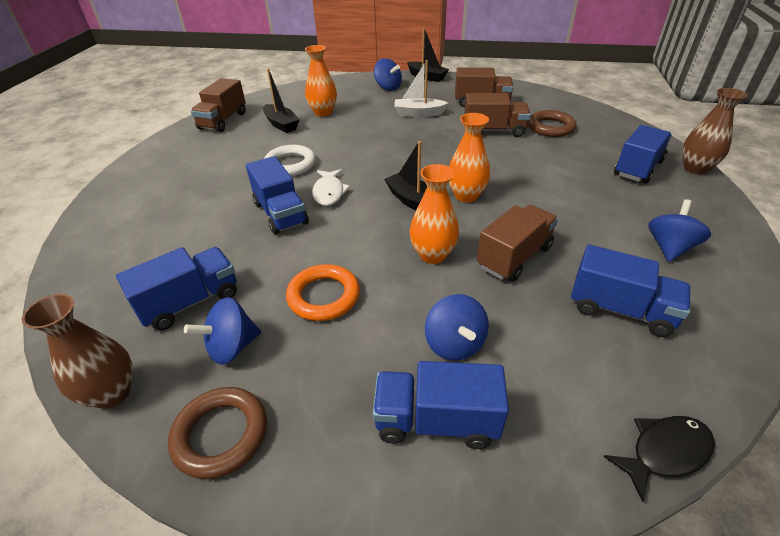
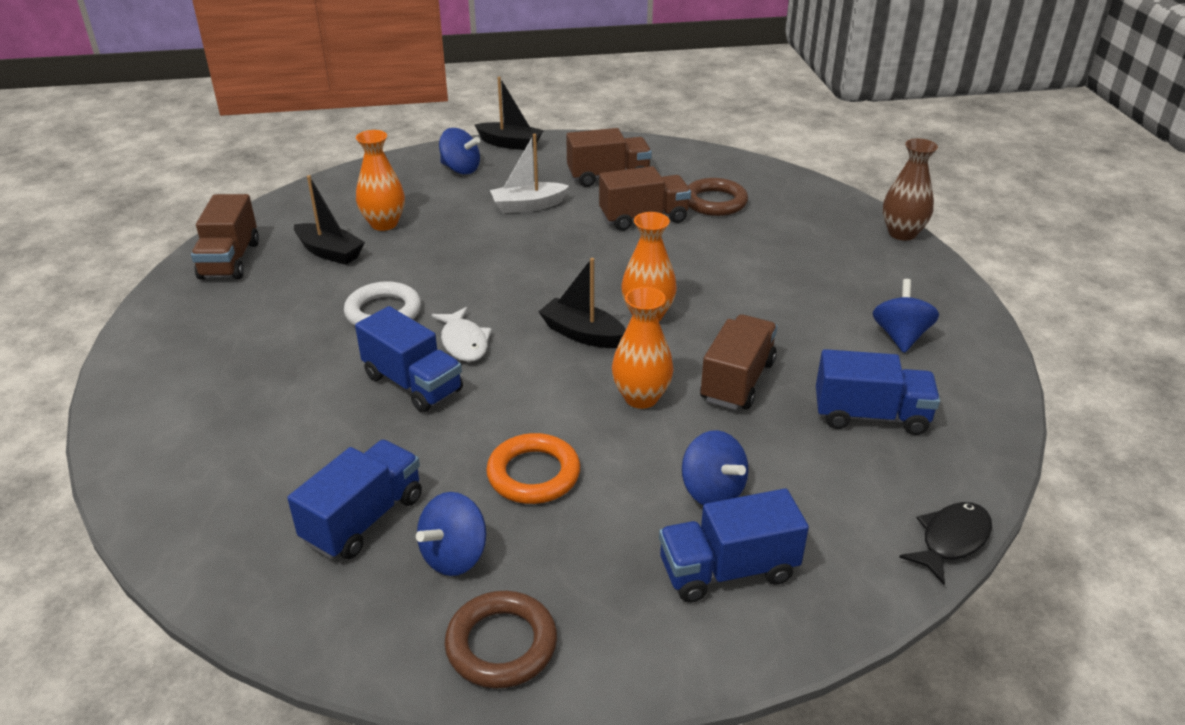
camera: 20 degrees left, 5 degrees down
brown vase [21,294,133,409] -> none
blue truck [614,125,672,183] -> none

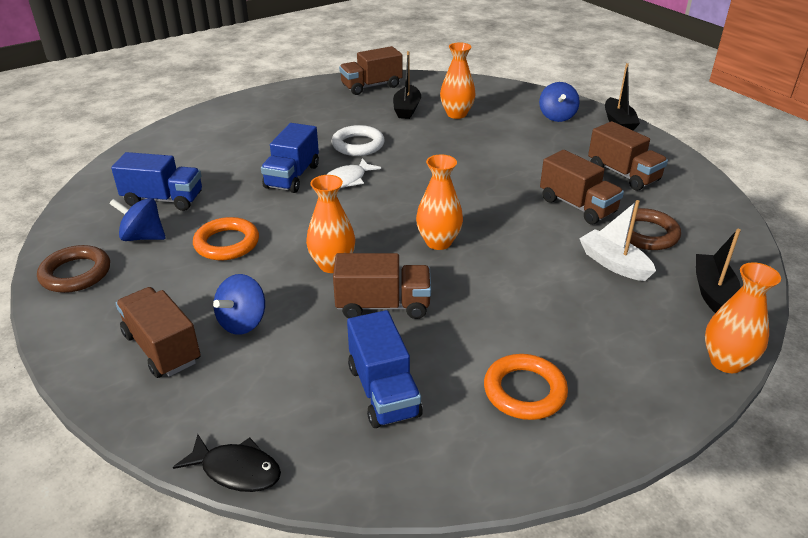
camera: 65 degrees right, 0 degrees up
white boat [490,134,569,213] -> white boat moved to [579,200,656,281]
black boat [539,258,626,348] -> black boat moved to [696,229,741,313]
blue truck [659,489,809,603] -> brown truck [116,287,201,378]
blue spinning top [873,279,939,353] -> orange ring [484,354,568,420]
brown vase [883,138,938,241] -> orange vase [705,262,781,373]

